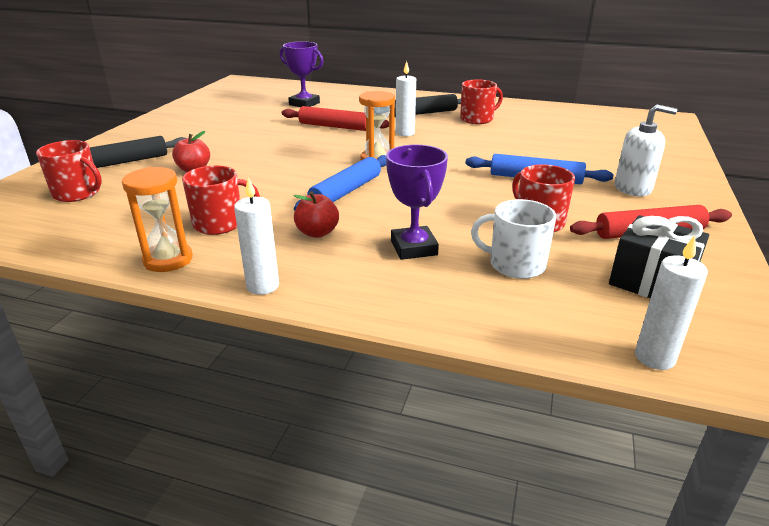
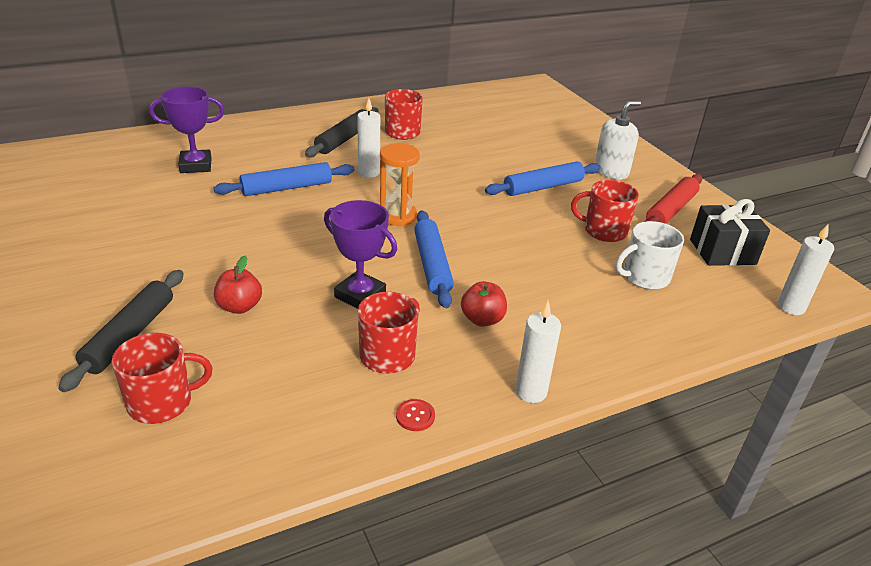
camera: 45 degrees left, 5 degrees up
orange hourglass [122,167,193,272] -> red button [396,399,435,431]
red rolling pin [282,106,389,131] -> blue rolling pin [214,162,355,196]
purple trophy [386,144,448,260] -> purple trophy moved to [324,200,397,309]

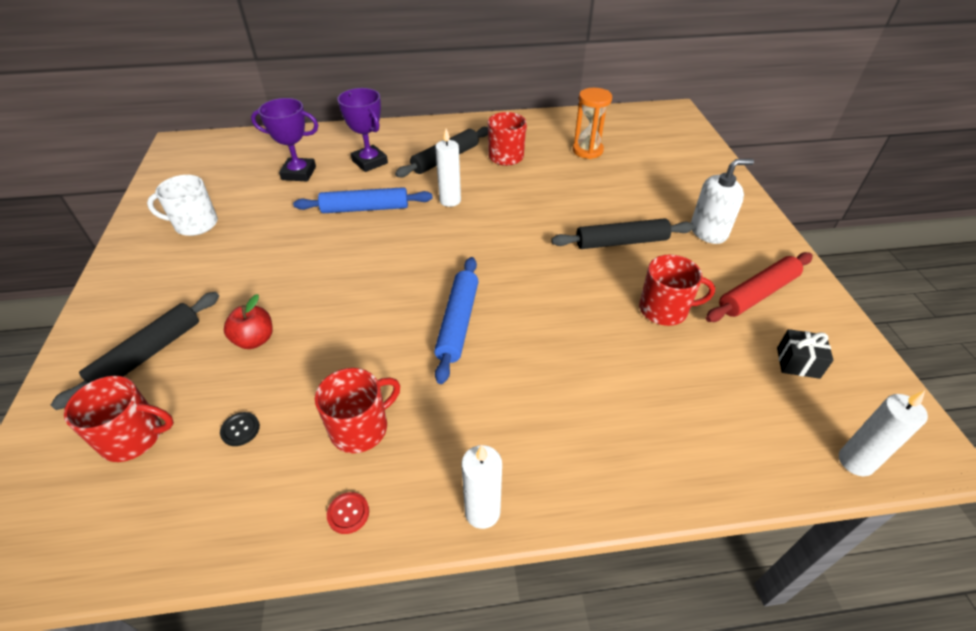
camera: 20 degrees right, 10 degrees up
purple trophy [324,200,397,309] -> purple trophy moved to [337,88,388,172]
orange hourglass [380,143,420,226] -> orange hourglass moved to [573,88,612,159]
red apple [461,281,507,327] -> none
blue rolling pin [485,162,601,196] -> black rolling pin [551,218,694,249]
red mug [571,180,639,242] -> red mug turned 150 degrees clockwise [639,255,715,326]
white mug [616,221,684,290] -> white mug moved to [147,175,218,236]
black gift [690,199,770,266] -> black gift [777,329,833,379], size x0.60
none -> black button [220,412,260,446]

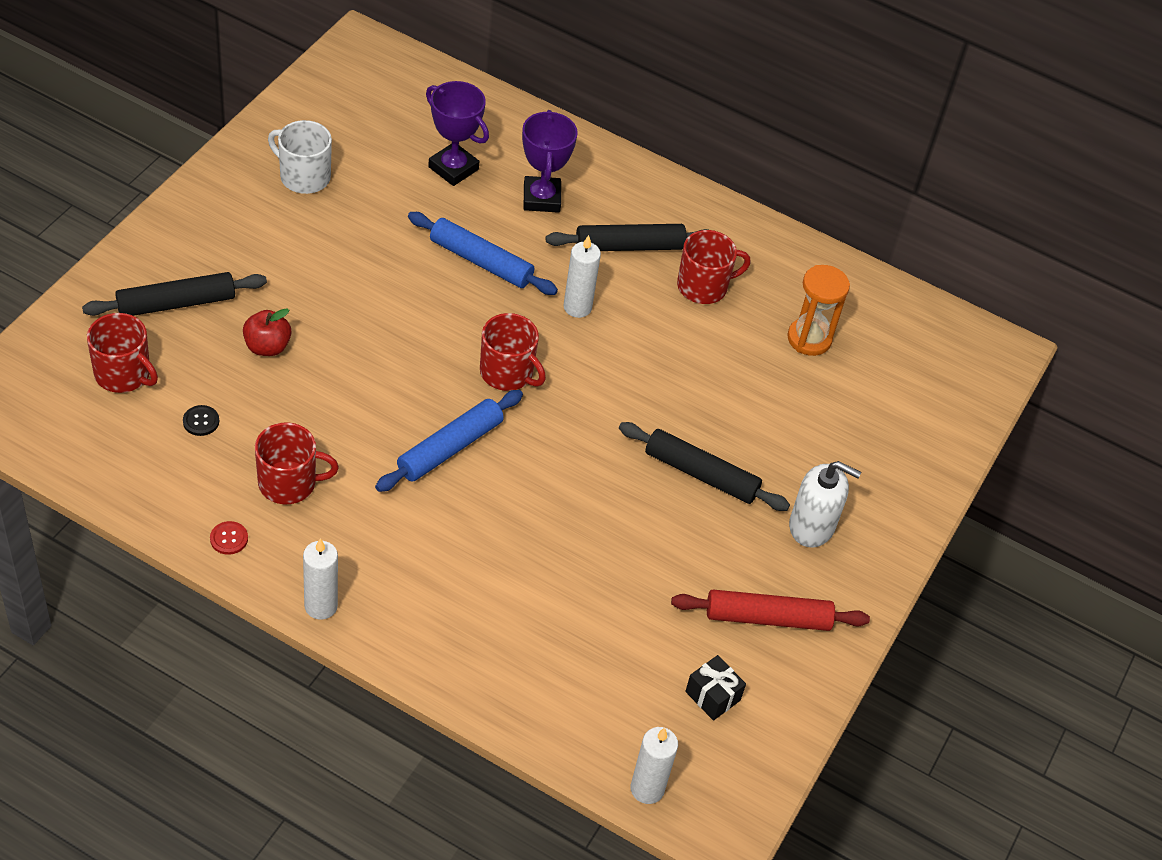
camera: 30 degrees right, 5 degrees up
red mug [639,255,715,326] -> red mug moved to [480,313,546,391]

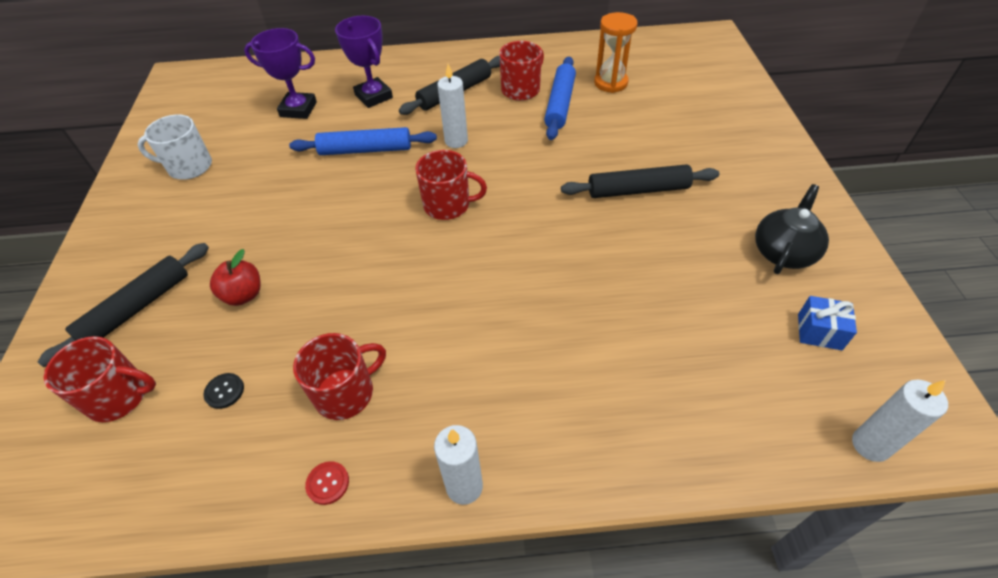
camera: 25 degrees left, 0 degrees up
blue rolling pin [375,390,523,492] -> blue rolling pin moved to [544,56,576,140]
red rolling pin [671,590,870,631] -> black teapot [755,184,829,274]
black gift [685,655,746,721] -> blue gift [798,296,857,350]
white soap dispenser [789,461,861,547] -> none

